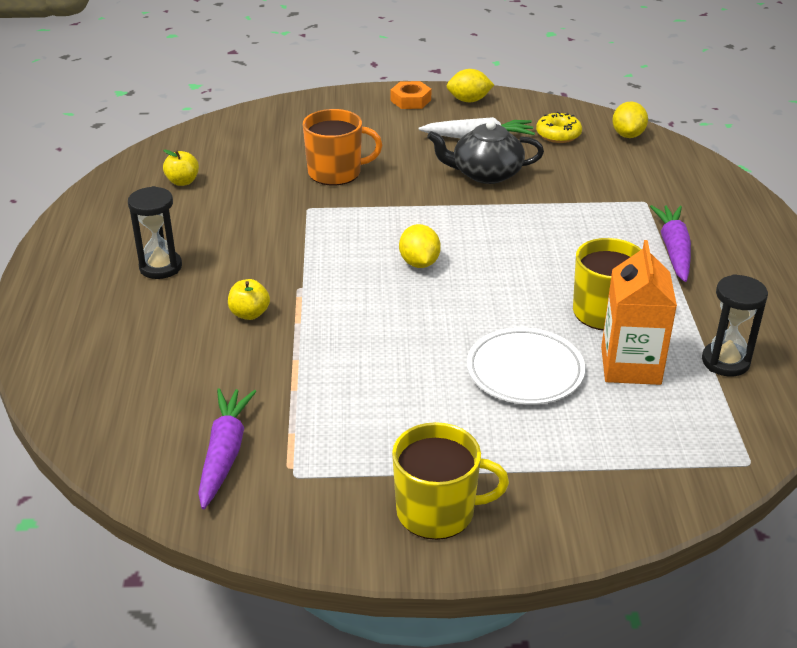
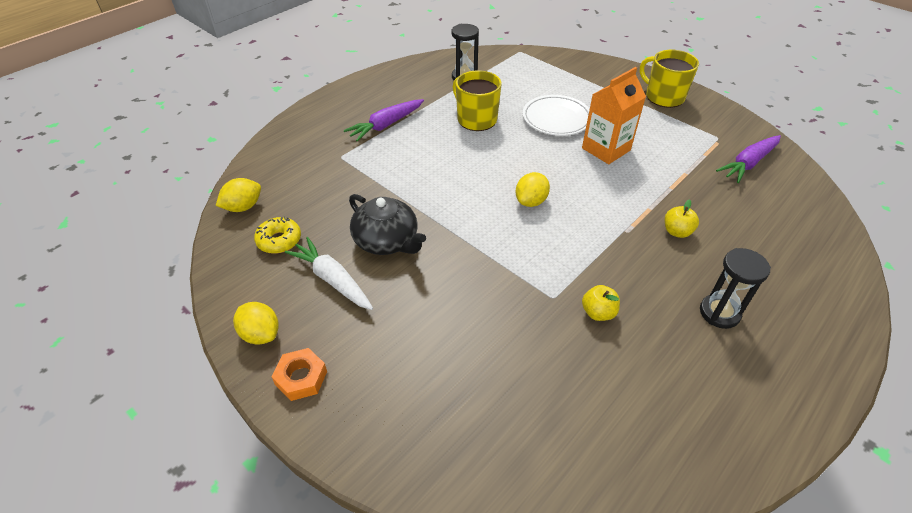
camera: 135 degrees left, 10 degrees up
yellow apple [163,149,199,186] -> yellow apple moved to [582,285,620,321]
orange mug [303,109,382,185] -> none
orange carton [601,240,677,385] -> orange carton moved to [582,67,646,164]

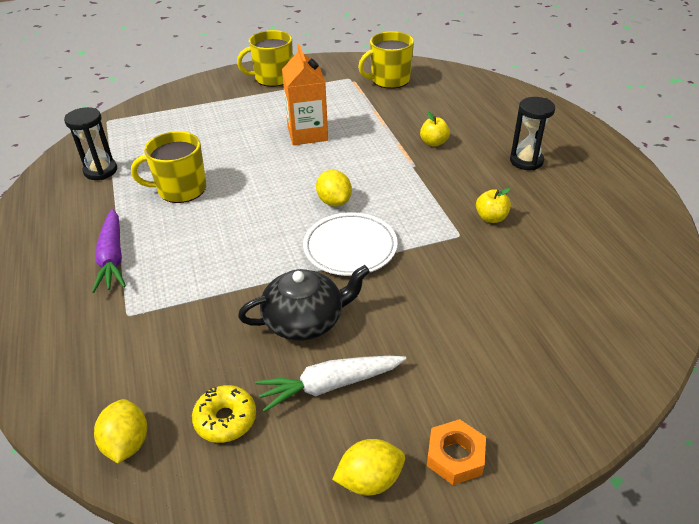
camera: 60 degrees left, 5 degrees down
white plate [522,95,590,136] -> white plate moved to [303,212,397,276]
purple carrot [716,135,781,183] -> yellow mug [358,31,414,89]

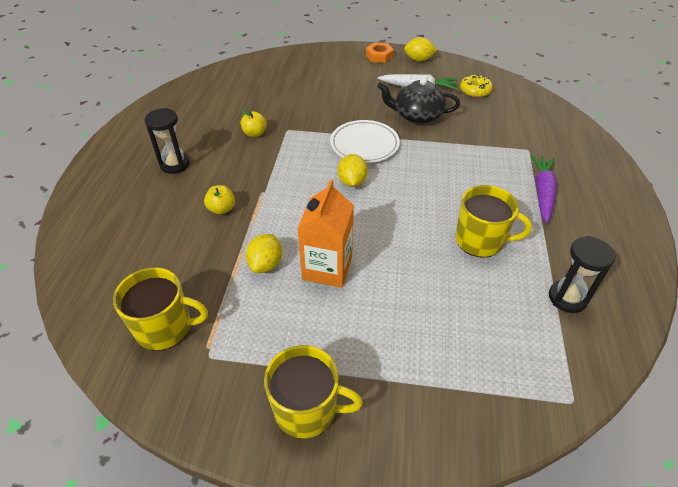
camera: 155 degrees left, 5 degrees up
yellow lemon [94,399,147,463] -> yellow lemon moved to [246,234,282,273]

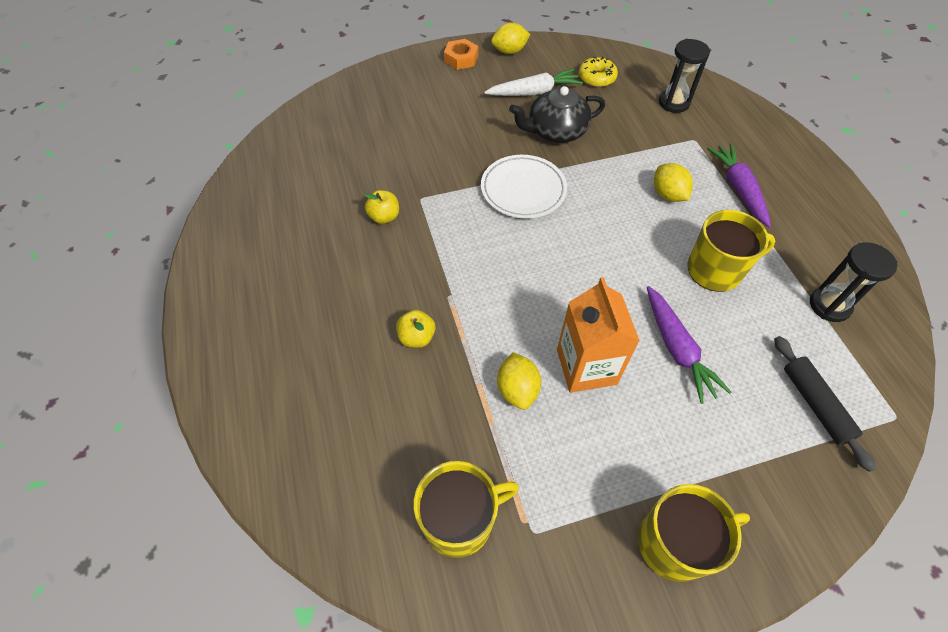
camera: 25 degrees left, 10 degrees up
black hourglass [144,108,190,174] -> black hourglass moved to [659,39,710,113]
yellow lemon [338,154,368,187] -> yellow lemon moved to [654,163,693,202]
none -> purple carrot [647,286,731,404]
none -> black rolling pin [774,336,876,472]

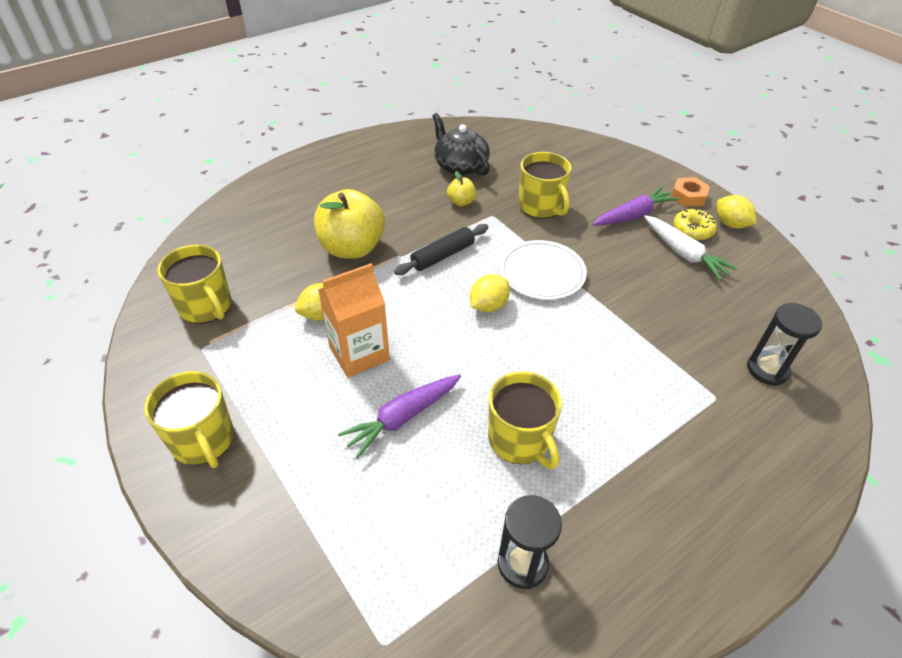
camera: 70 degrees right, 10 degrees down
yellow apple [396,310,435,348] -> yellow apple [314,189,385,259], size x2.18
black teapot [509,86,605,143] -> black teapot moved to [432,113,490,176]
yellow donut [579,56,618,87] -> yellow donut moved to [673,208,717,240]
yellow lemon [654,163,693,202] -> yellow lemon moved to [470,274,510,312]
purple carrot [707,143,771,227] -> purple carrot moved to [593,186,679,226]
black rolling pin [774,336,876,472] -> black rolling pin moved to [394,224,488,275]
none -> yellow mug [519,152,572,219]

